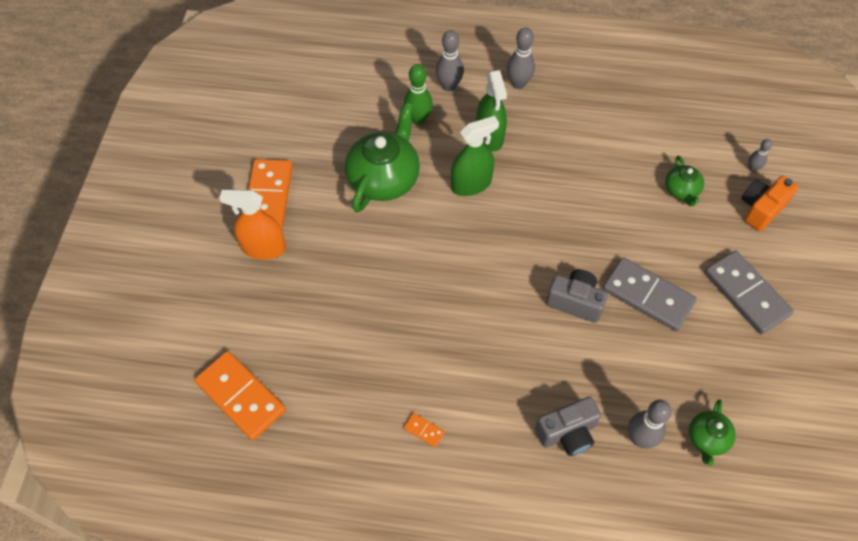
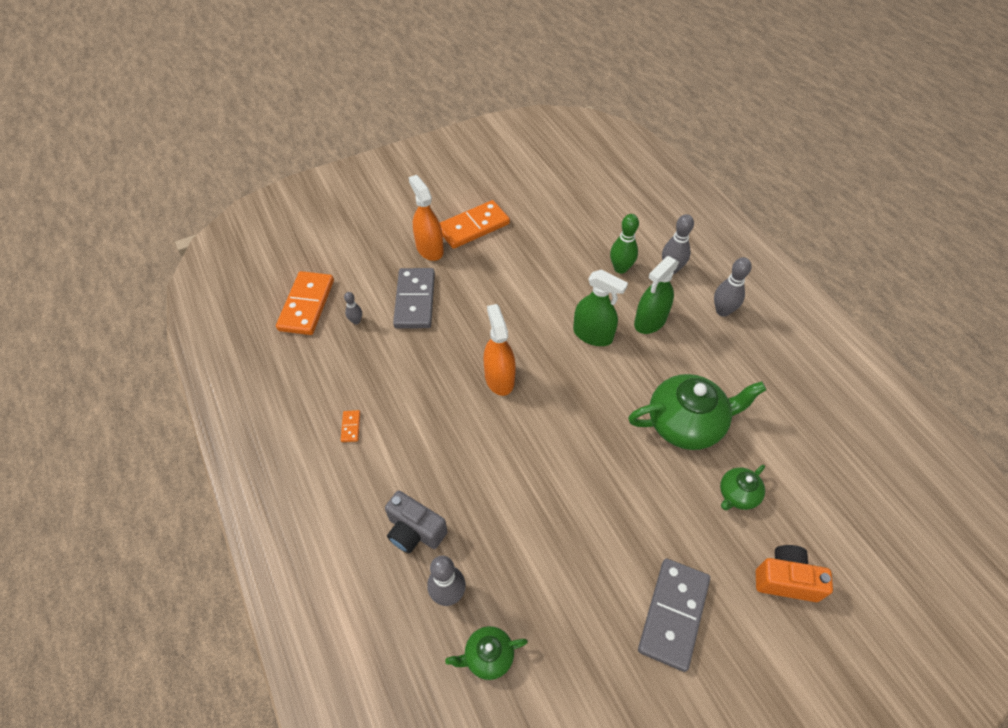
camera: 55 degrees right, 5 degrees down
green teapot [345,102,420,212] -> green teapot moved to [628,374,766,450]
grey camera [546,269,608,323] -> none
grey domino [603,257,697,331] -> grey domino moved to [393,268,435,329]
grey bowling pin [748,139,772,172] -> grey bowling pin moved to [344,292,362,324]
none -> orange spray bottle [484,304,516,396]

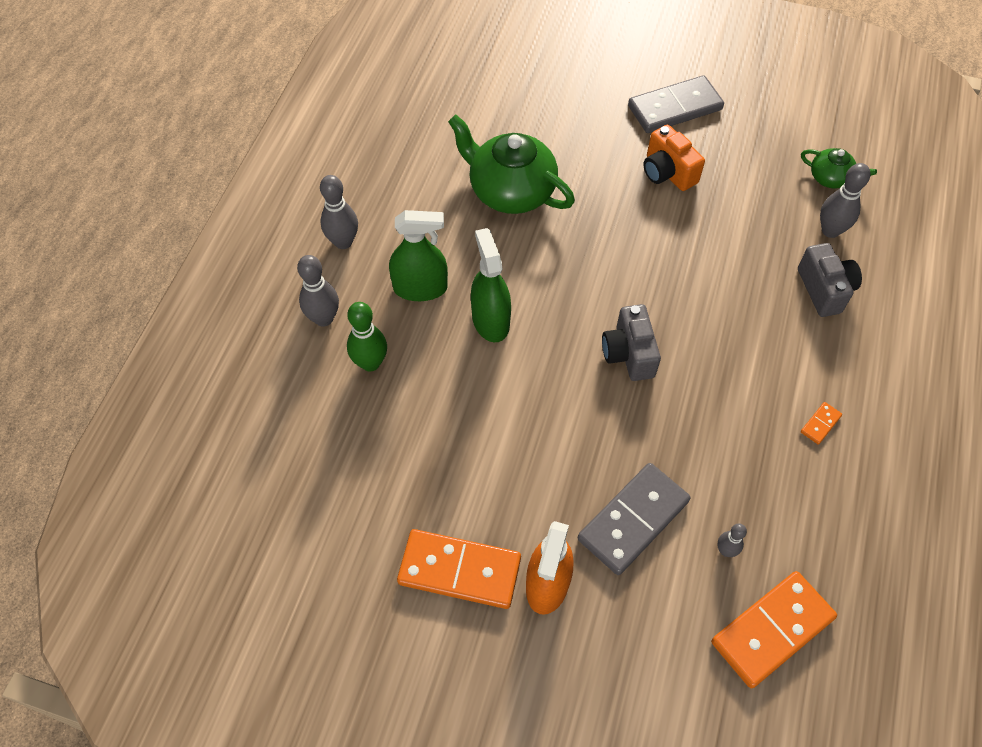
camera: 135 degrees left, 5 degrees up
orange spray bottle [484,304,516,396] -> grey camera [602,304,661,381]
green teapot [720,465,765,510] -> none
orange camera [756,545,833,602] -> orange camera moved to [643,125,705,191]

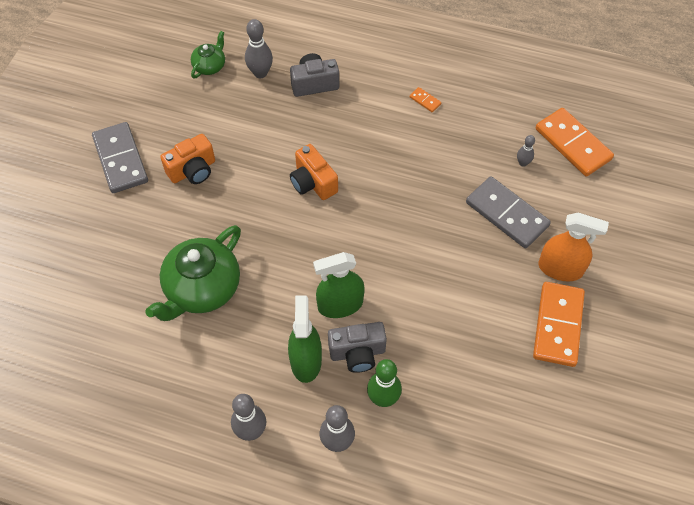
camera: 90 degrees left, 0 degrees up
grey camera [602,304,661,381] -> grey camera moved to [328,322,387,373]
none -> orange camera [290,144,338,200]

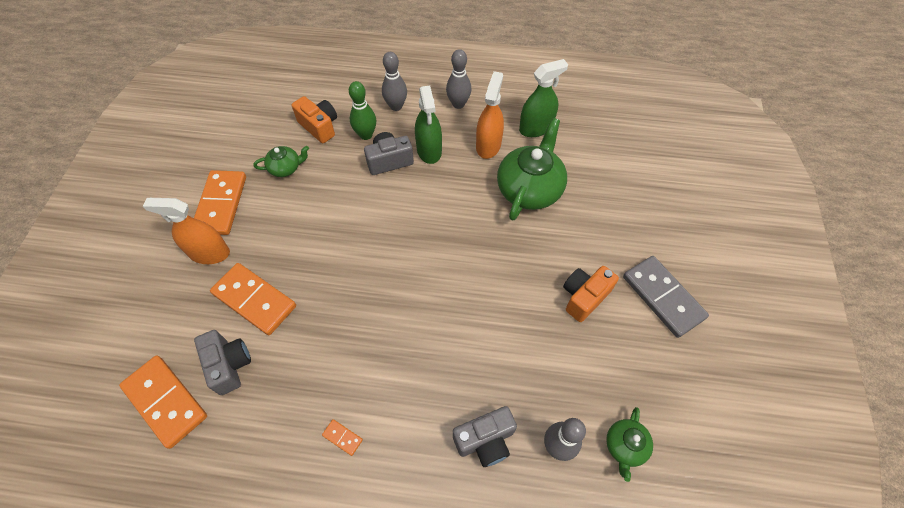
camera: 170 degrees right, 0 degrees up
orange camera [290,144,338,200] -> orange camera moved to [292,96,337,143]
green spray bottle [313,252,365,318] -> green spray bottle moved to [519,59,568,137]
grey domino [466,176,551,248] -> orange domino [210,263,296,335]
grey bowling pin [517,135,535,167] -> grey camera [194,330,251,395]
none -> green teapot [254,146,309,177]
none -> orange spray bottle [476,71,504,159]

